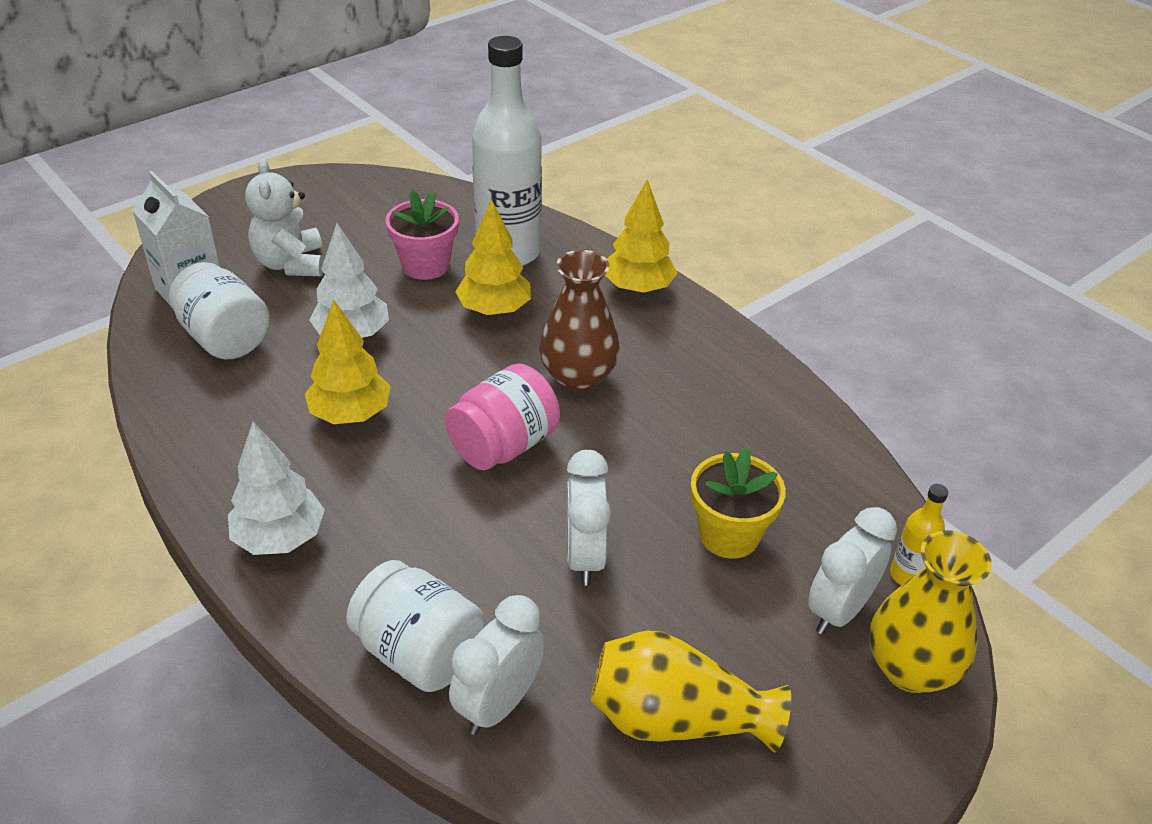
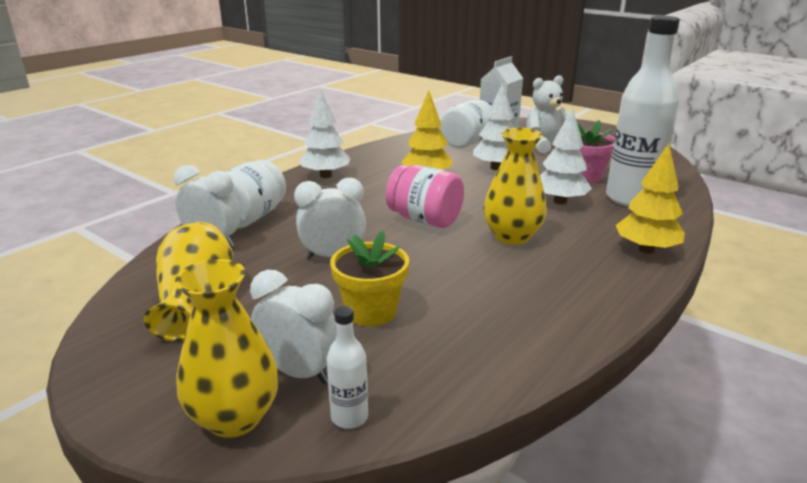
camera: 80 degrees right, 15 degrees down
yellow tree [455,199,531,316] -> white tree [540,107,592,204]
brown vase [539,250,620,392] -> yellow vase [483,128,547,245]
yellow bottle [890,484,948,585] -> white bottle [327,306,368,429]

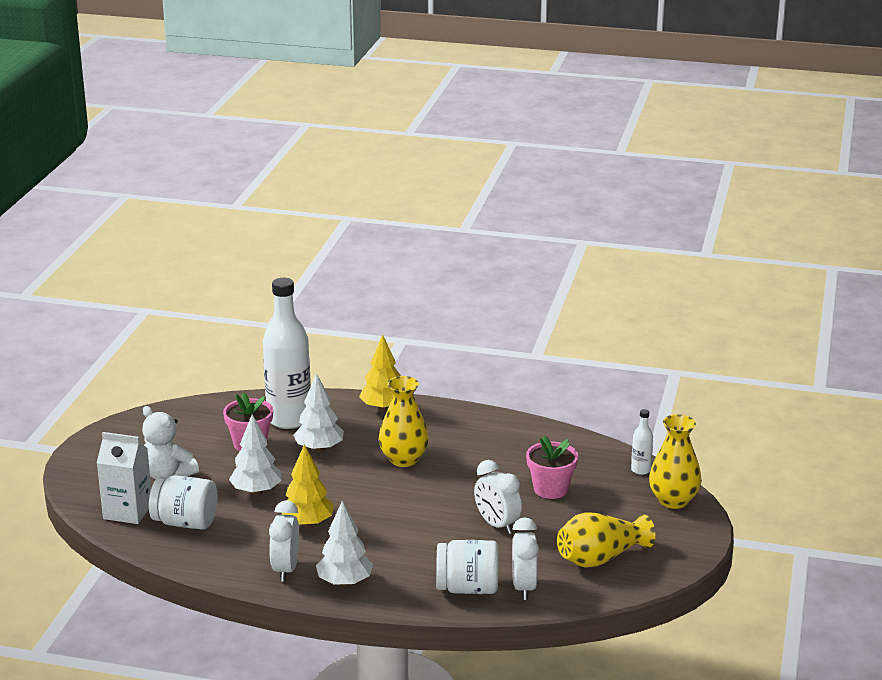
camera: 115 degrees left, 0 degrees up
white clock [250,270,337,385] -> white clock moved to [269,500,299,581]
yellow flower pot [330,231,409,327] -> pink flower pot [526,436,578,499]
pink jar [386,165,464,228] -> none

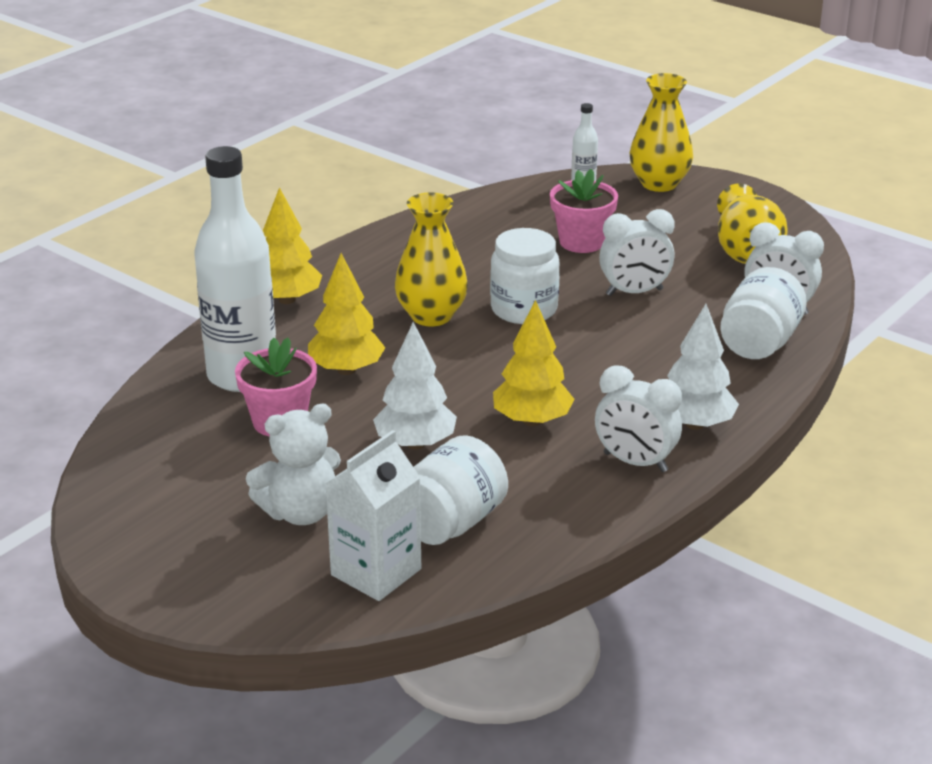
camera: 65 degrees left, 5 degrees up
white tree [293,373,344,452] -> yellow tree [308,253,385,375]
none -> white jar [490,228,559,324]

